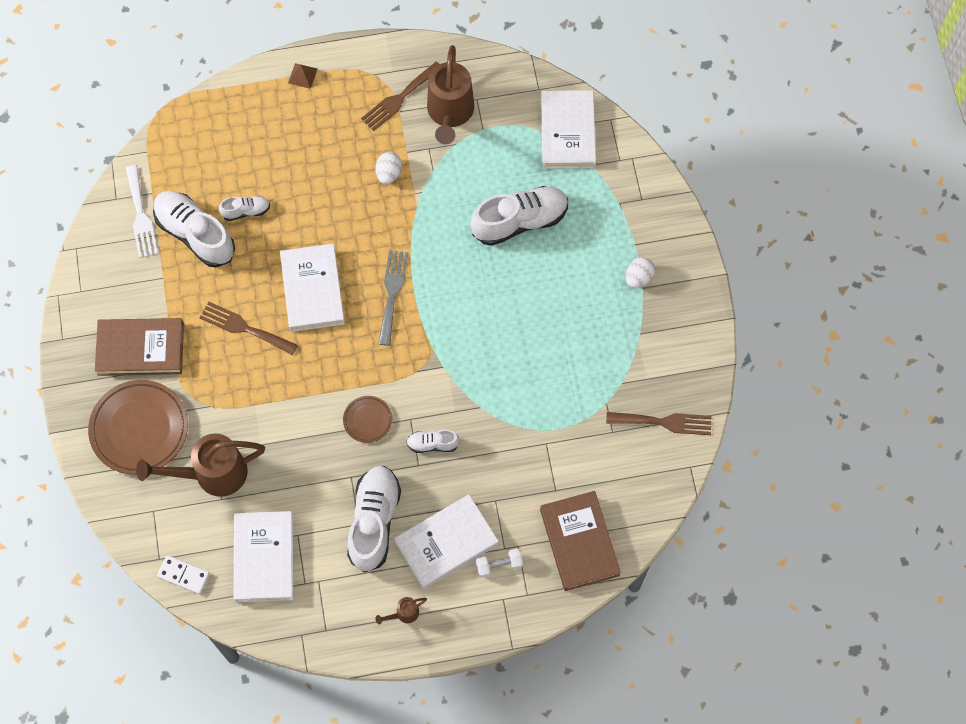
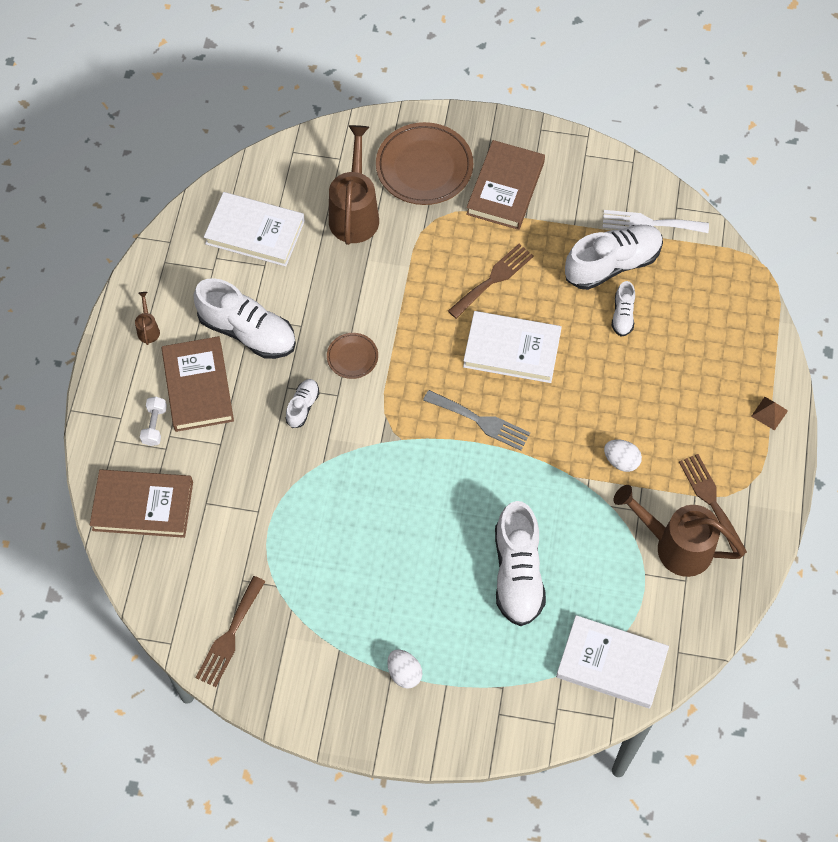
camera: 110 degrees right, 5 degrees down
white domino [157,555,210,594] -> none
white book [394,494,499,589] -> brown book [162,336,234,432]

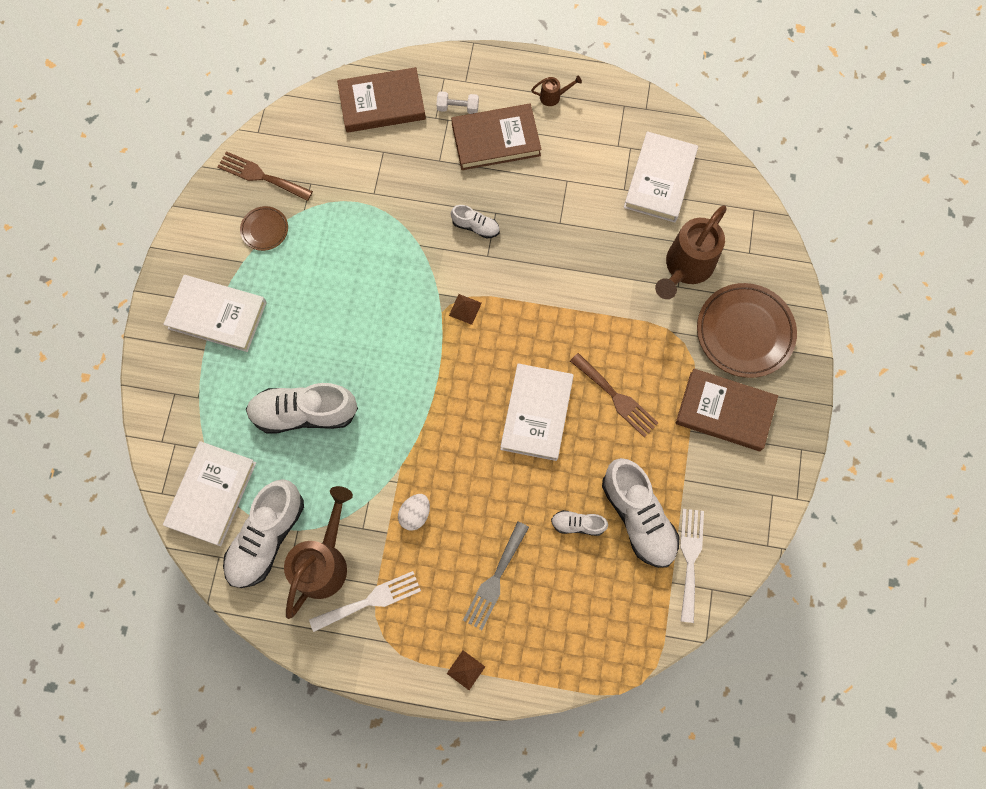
camera: 90 degrees right, 10 degrees up
brown book [90,469,193,538] -> brown book turned 75 degrees clockwise [337,67,426,133]
white shoe [193,278,296,359] -> white shoe moved to [223,479,304,588]
brown plate [327,333,378,379] -> brown plate moved to [240,206,288,251]
brown watering can [329,125,379,245] -> brown watering can turned 120 degrees clockwise [655,205,727,299]
white egg [387,649,422,689] -> white book [163,275,267,352]
grey fork [423,390,530,451] -> grey fork moved to [463,521,529,630]
brown fork [679,454,747,553] -> white fork [309,571,421,632]
none -> brown pyramid [449,294,482,325]

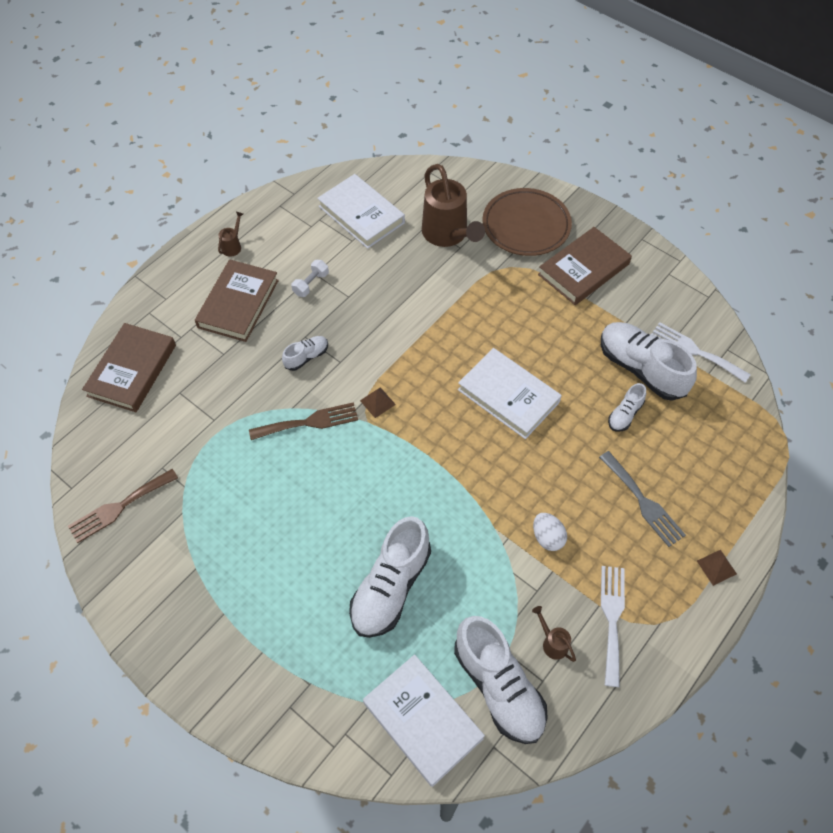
camera: 60 degrees left, 15 degrees down
white book [163,275,267,352] -> none
brown plate [240,206,288,251] -> none
brown watering can [284,486,353,619] -> brown watering can [532,606,576,662], size x0.43
white dumbbell [437,91,479,114] -> white dumbbell moved to [291,260,329,297]
brown fork [570,353,658,437] -> brown fork moved to [249,402,358,440]
white shoe [602,458,679,568] -> white shoe turned 135 degrees counterclockwise [601,322,697,401]

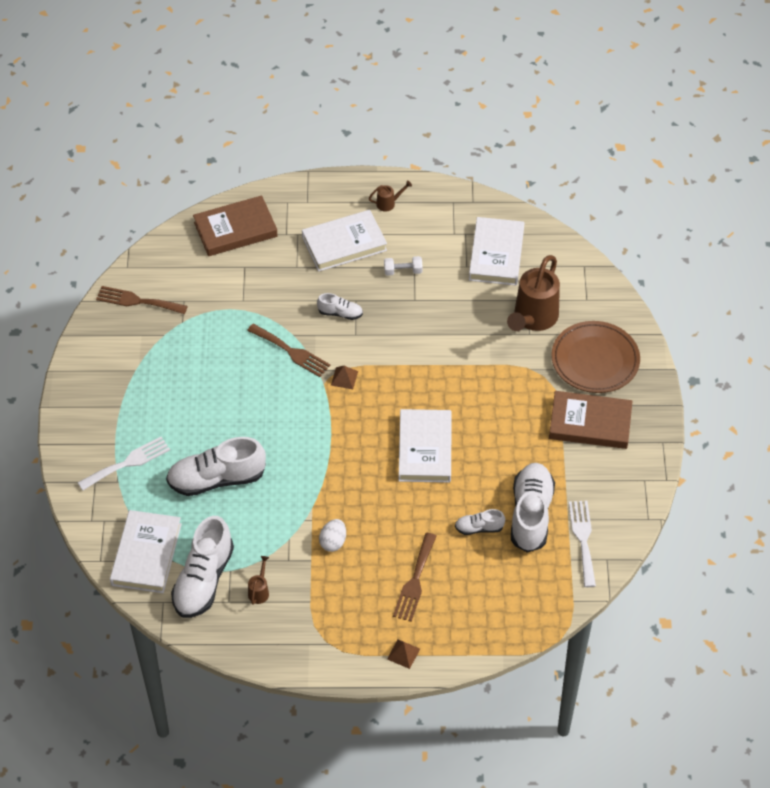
camera: 50 degrees right, 5 degrees down
brown book [195,259,279,342] -> white book [302,210,387,272]
grey fork [599,451,686,547] -> brown fork [393,533,437,622]
white fork [601,566,625,687] -> white fork moved to [78,437,170,491]

